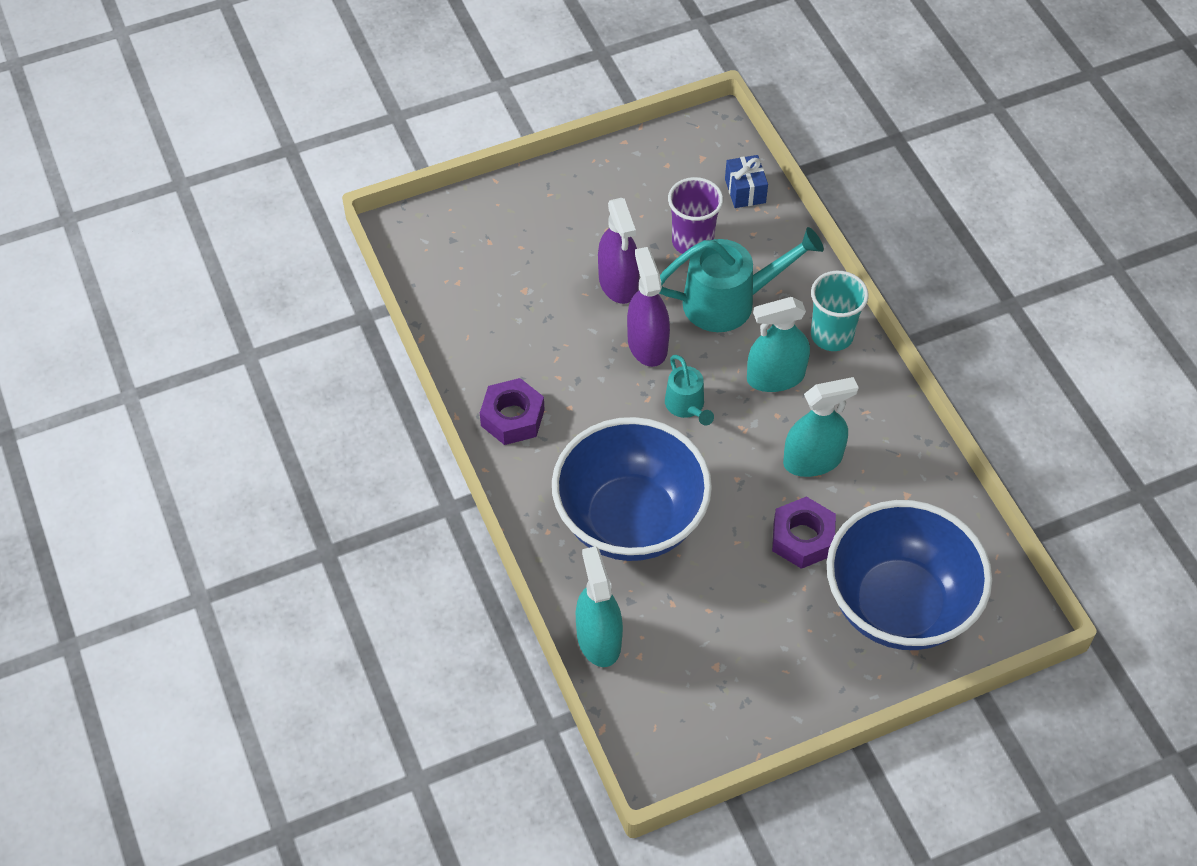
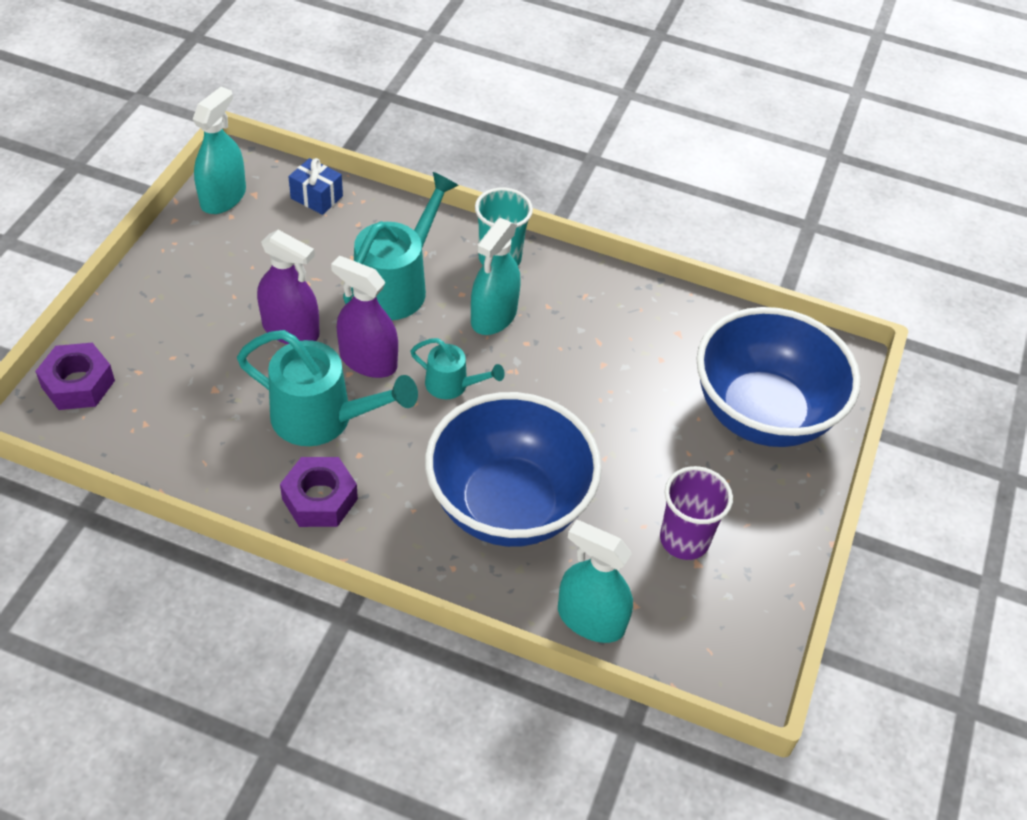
camera: 50 degrees left, 5 degrees down
purple cup [668,177,723,254] -> purple cup moved to [660,466,733,560]
purple nut [772,496,836,569] -> purple nut moved to [35,343,115,410]
turquoise spray bottle [783,377,859,477] -> turquoise spray bottle moved to [193,87,246,214]
none -> turquoise watering can [237,330,418,446]

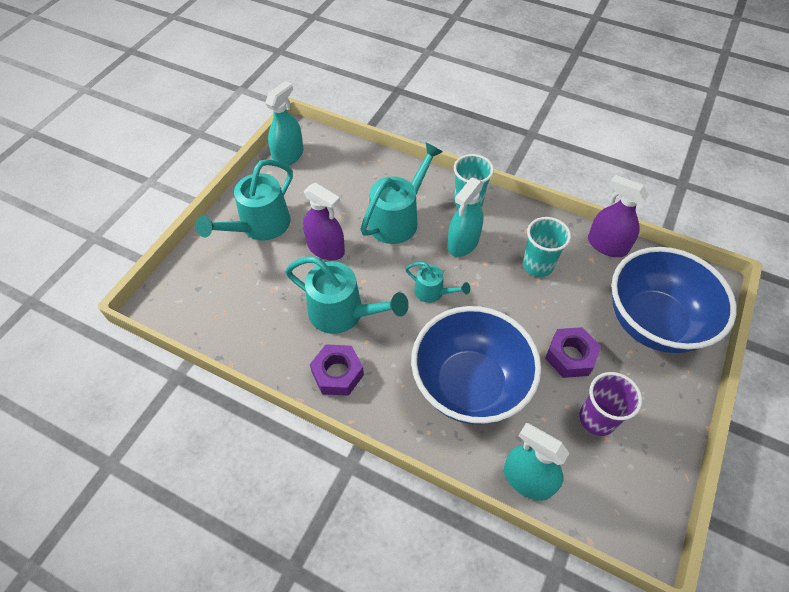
camera: 10 degrees right, 5 degrees up
purple nut [35,343,115,410] -> purple nut moved to [545,327,601,378]
blue gift [288,158,343,215] -> none
purple spray bottle [331,256,398,378] -> purple spray bottle moved to [588,175,649,257]
none -> turquoise watering can [196,159,293,240]
none -> turquoise cup [523,217,571,277]

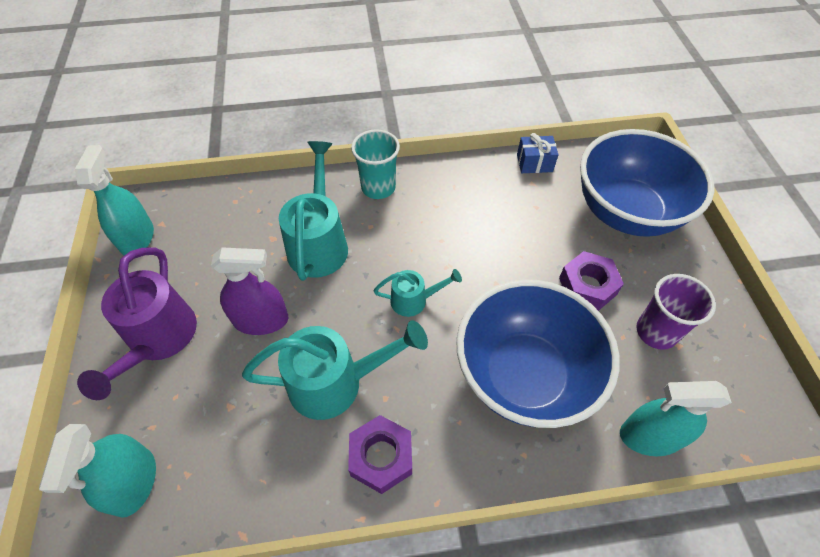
camera: 35 degrees left, 0 degrees up
turquoise watering can [196,159,293,240] -> purple watering can [77,247,197,400]
turquoise spray bottle [447,177,484,257] -> turquoise spray bottle moved to [39,424,156,518]
turquoise cup [523,217,571,277] -> none
purple spray bottle [588,175,649,257] -> blue gift [517,133,558,173]

